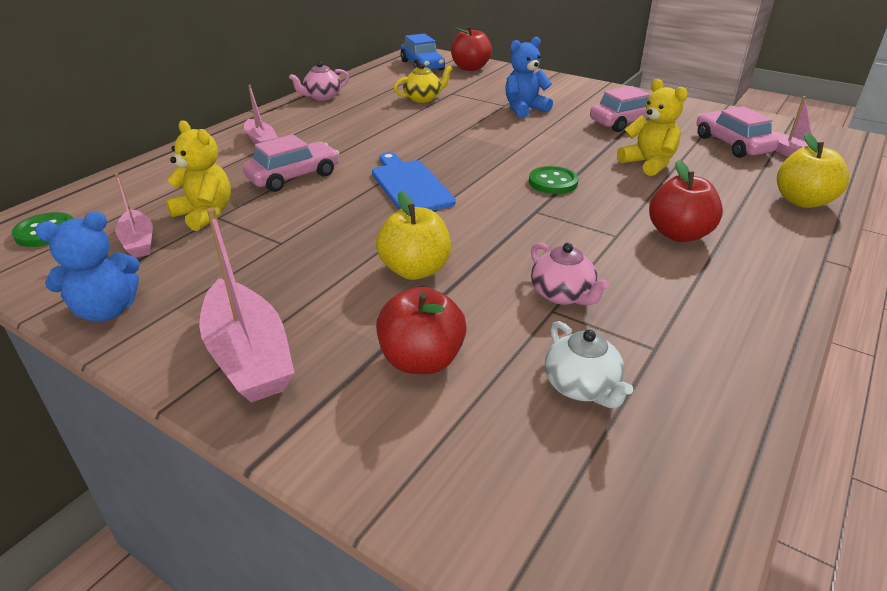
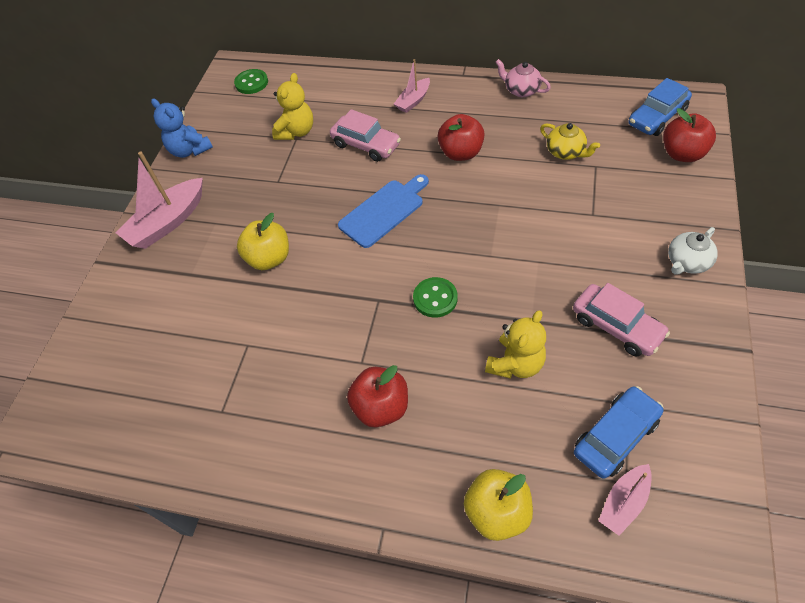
camera: 75 degrees right, 20 degrees up
pink boat [115,173,153,258] -> none
red apple [376,287,467,374] -> red apple moved to [438,114,485,161]
blue teddy bear [505,37,553,118] -> none
pink teapot [531,243,609,305] -> none
white teapot [545,321,633,408] -> white teapot moved to [668,227,718,275]
pink car [697,107,779,158] -> blue car [574,386,663,479]

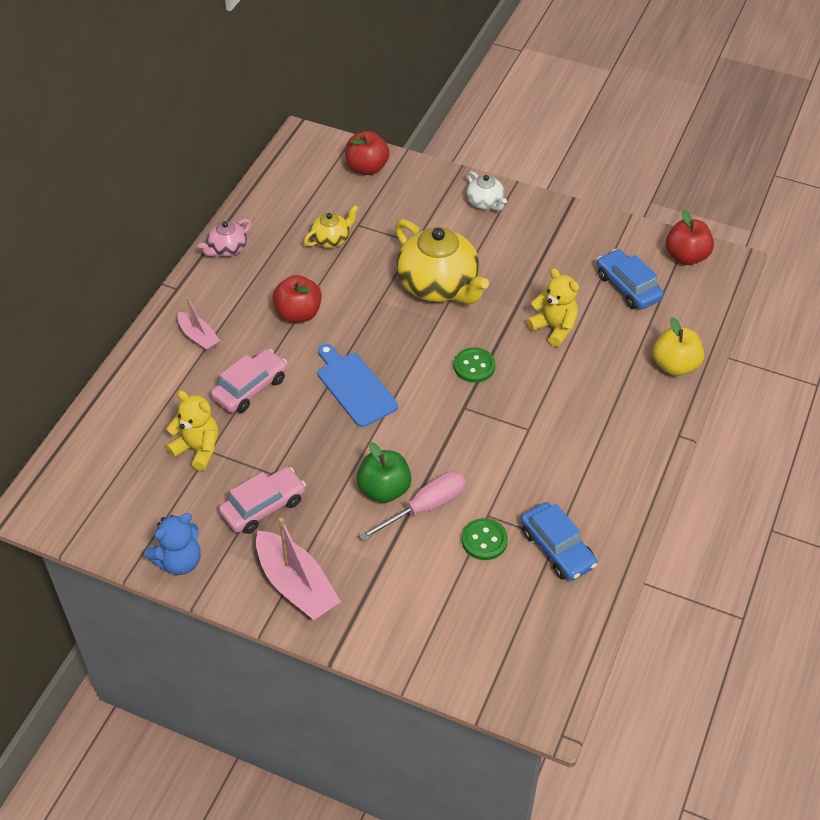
camera: 85 degrees left, 5 degrees down
green button [234,69,268,94] -> green button moved to [462,518,508,560]
yellow apple [237,213,289,270] -> green apple [357,442,412,503]
red apple [347,365,408,427] -> red apple moved to [666,209,714,265]
pink car [573,283,670,357] -> pink car moved to [219,467,306,534]
pink boat [599,464,652,536] -> none
blue car [629,78,692,136] -> blue car moved to [521,502,597,581]
none -> pink screwdriver [359,471,466,541]
none -> yellow teapot [395,219,489,304]

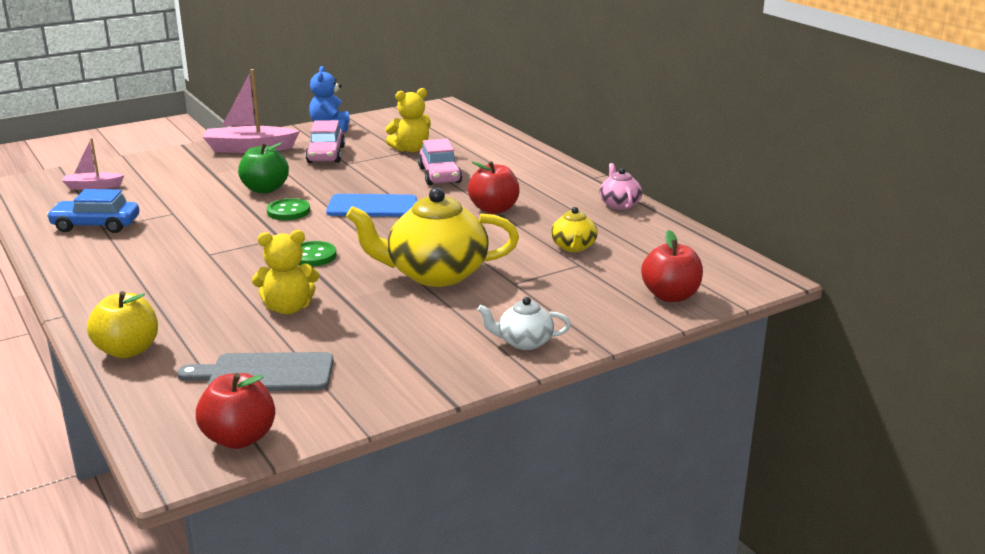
camera: 125 degrees right, 25 degrees down
pink boat [178,298,220,351] -> pink boat moved to [62,138,124,190]
pink screwdriver [359,471,466,541] -> none
green button [462,518,508,560] -> green button moved to [267,198,310,220]
blue car [597,249,664,309] -> grey cutting board [177,352,334,391]

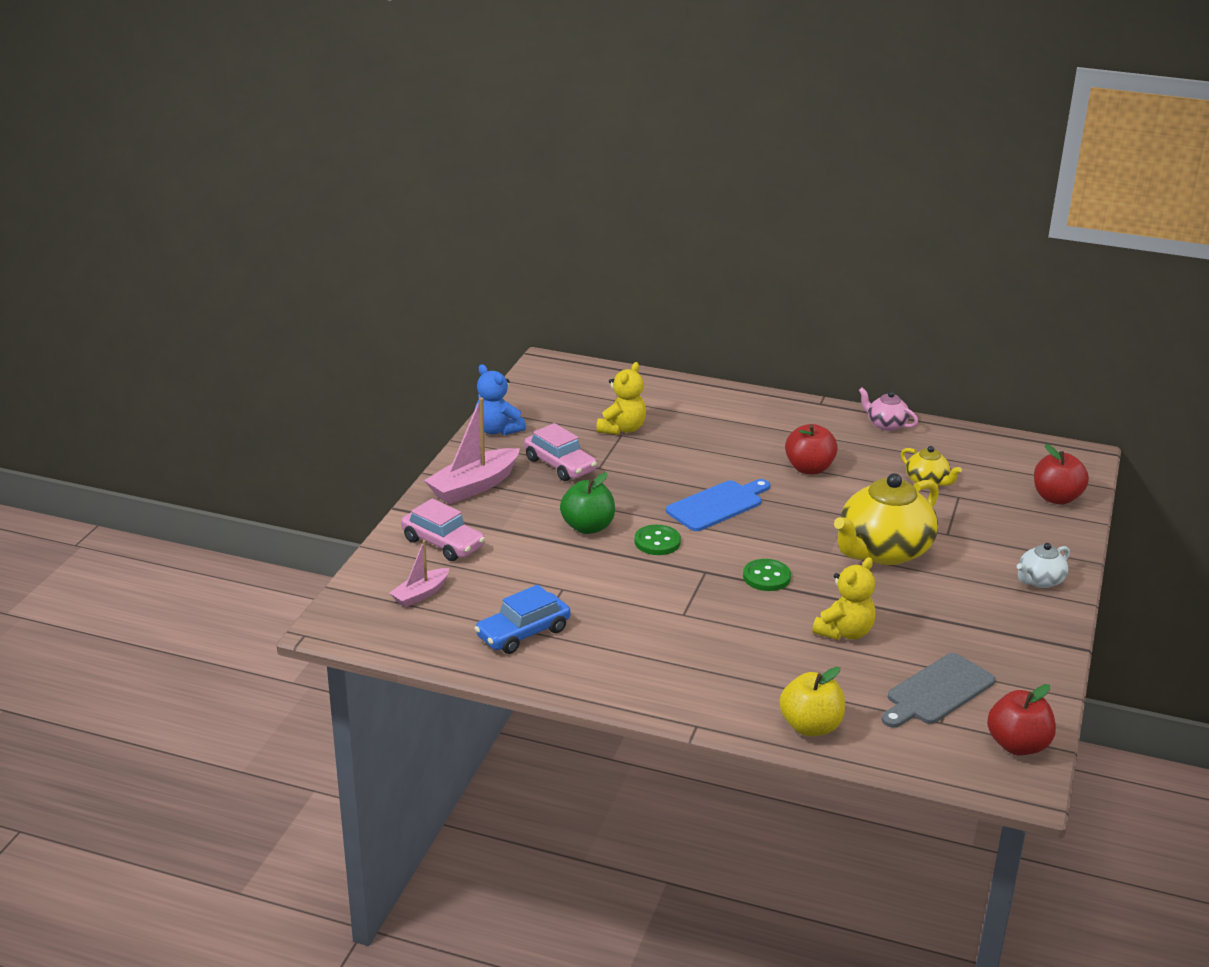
camera: 40 degrees left, 5 degrees up
pink car [418,139,462,185] -> pink car moved to [401,498,485,561]

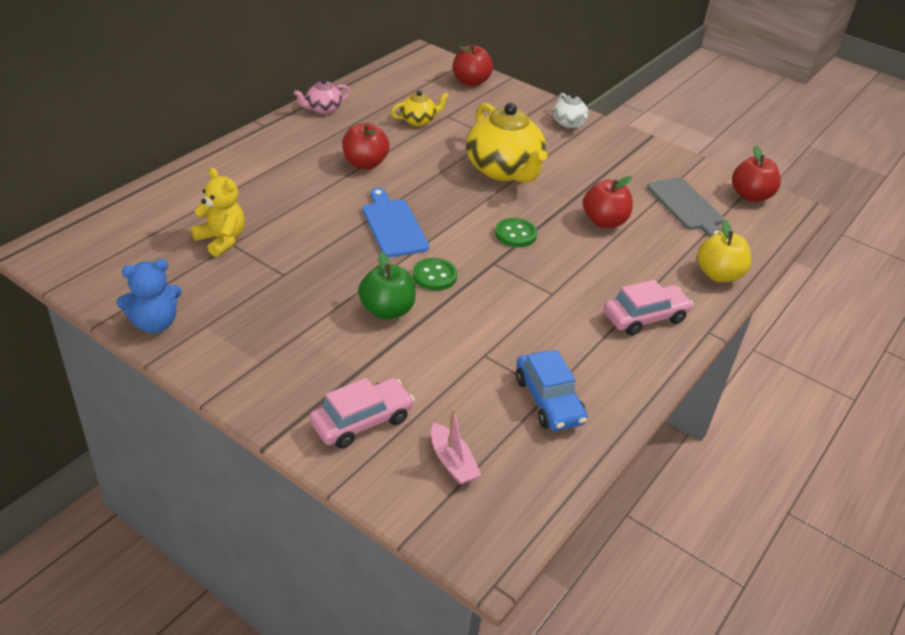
camera: 75 degrees left, 10 degrees up
pink boat [424,397,520,504] -> none
pink car [524,423,597,481] -> pink car moved to [604,280,693,336]
yellow teddy bear [812,557,876,640] -> red apple [583,176,633,228]

